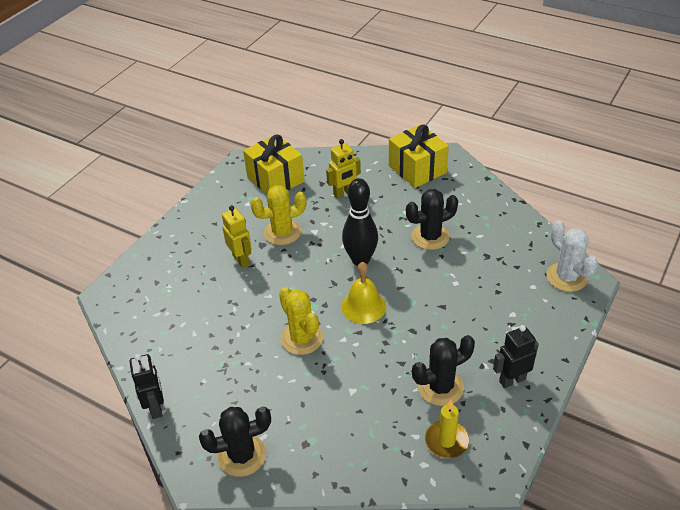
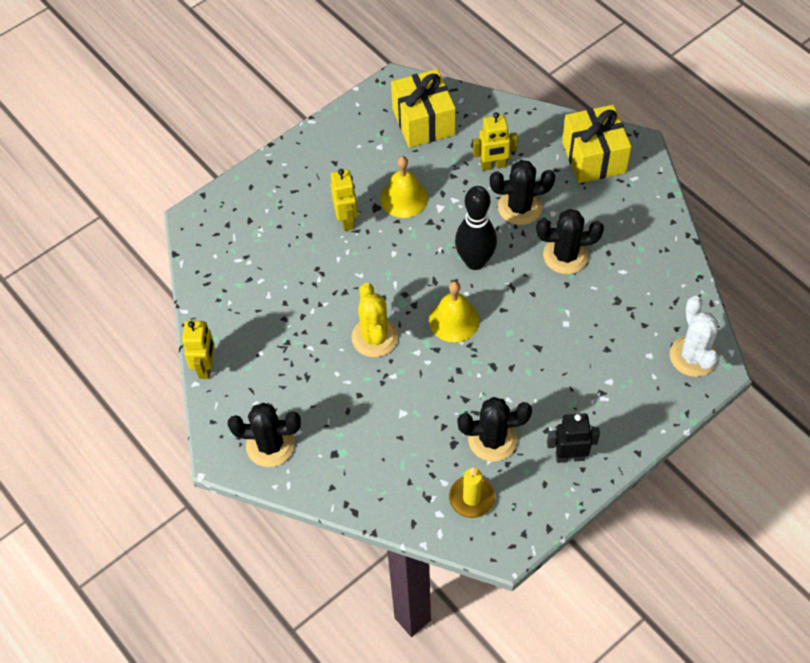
camera: 20 degrees right, 15 degrees up
black robot [130,354,164,419] -> yellow robot [182,321,215,379]
yellow cactus [250,185,307,245] -> yellow bell [380,156,428,218]
none -> black cactus [490,160,555,225]

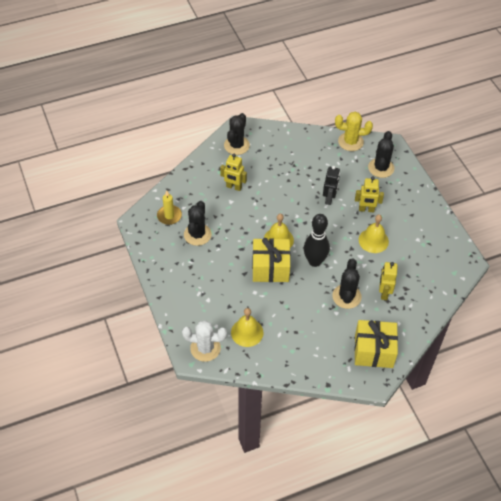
camera: 105 degrees right, 5 degrees down
yellow robot [182,321,215,379] -> yellow robot moved to [220,154,247,191]
yellow cactus [351,283,398,357] -> yellow cactus moved to [335,112,373,151]
yellow gift [391,69,456,148] -> yellow gift moved to [252,238,290,282]
black cactus [536,209,604,274] -> black cactus moved to [368,131,394,178]
black robot [547,413,600,463] -> black robot moved to [323,166,340,205]
none -> yellow bell [231,308,263,347]

